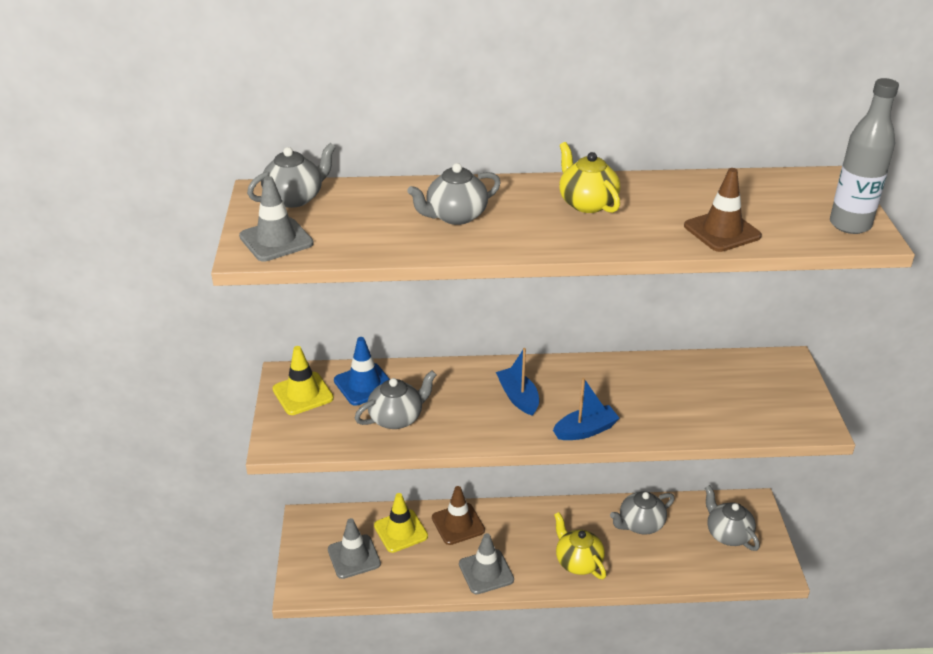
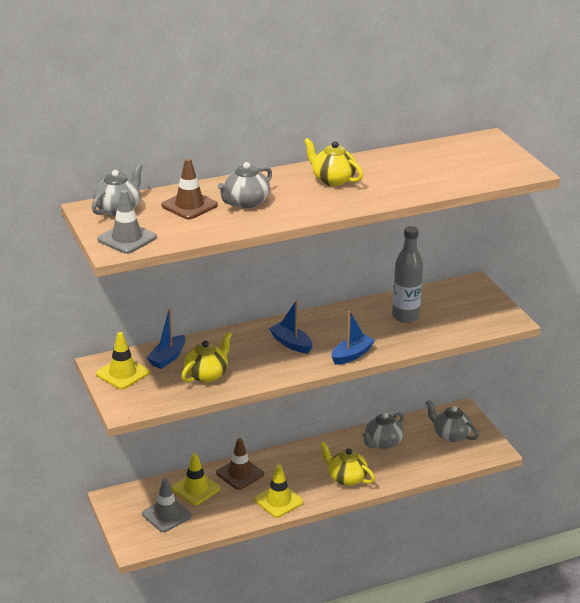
camera: 20 degrees left, 5 degrees down
blue traffic cone [334,337,390,406] -> blue boat [147,308,186,369]
grey teapot [354,370,437,429] -> yellow teapot [181,332,232,383]
grey traffic cone [459,533,514,595] -> yellow traffic cone [254,465,303,518]
brown traffic cone [684,168,762,252] -> brown traffic cone moved to [161,158,218,219]
grey bottle [830,78,899,234] -> grey bottle moved to [392,226,423,323]

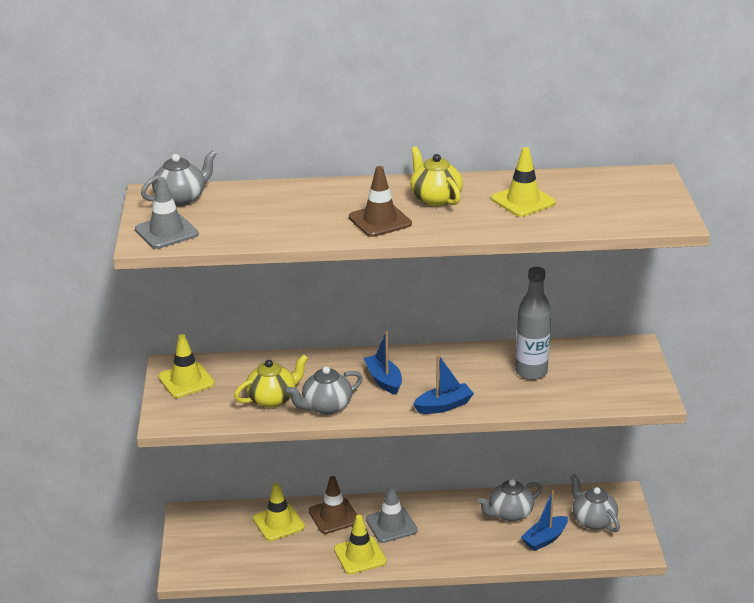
camera: 20 degrees right, 0 degrees up
grey traffic cone [142,478,192,532] -> grey traffic cone moved to [366,485,418,543]
blue boat [147,308,186,369] -> blue boat moved to [521,490,568,551]
brown traffic cone [161,158,218,219] -> brown traffic cone moved to [349,166,412,237]
grey teapot [218,162,272,208] -> grey teapot moved to [286,366,363,415]
yellow teapot [320,442,375,486] -> none
none -> yellow traffic cone [491,147,556,217]

